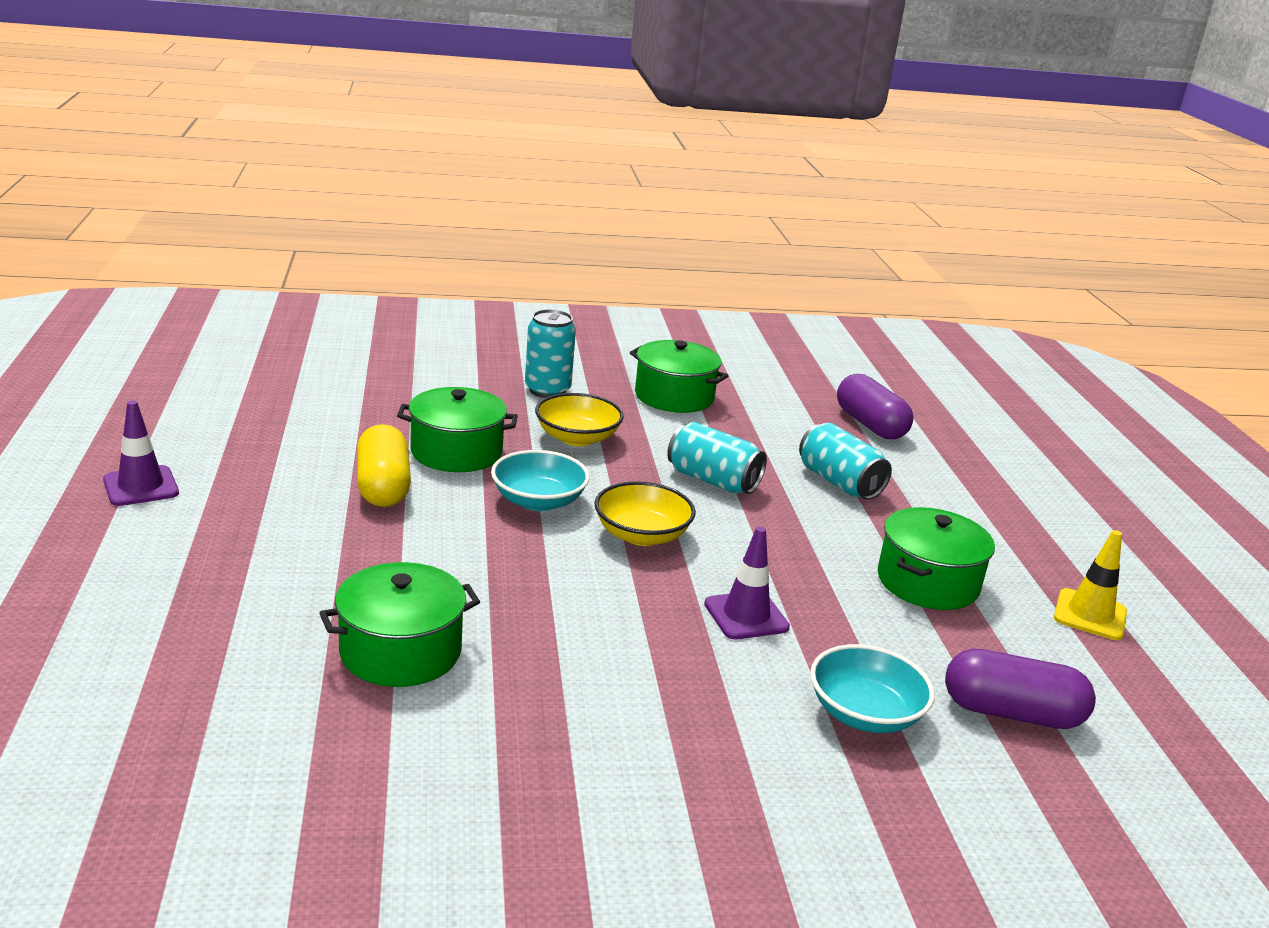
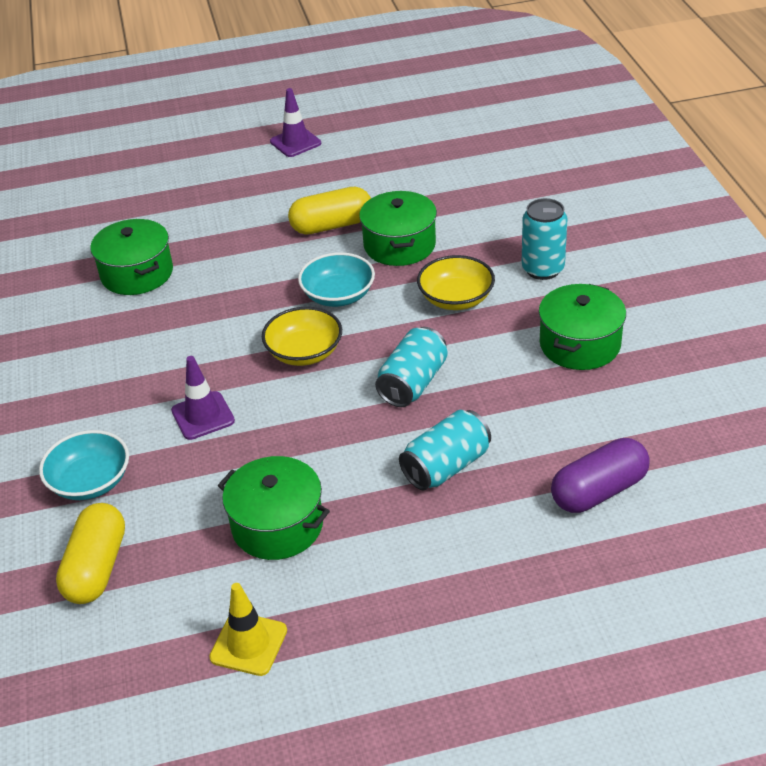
camera: 90 degrees right, 15 degrees up
purple capsule [945,649,1096,729] -> yellow capsule [56,503,125,604]

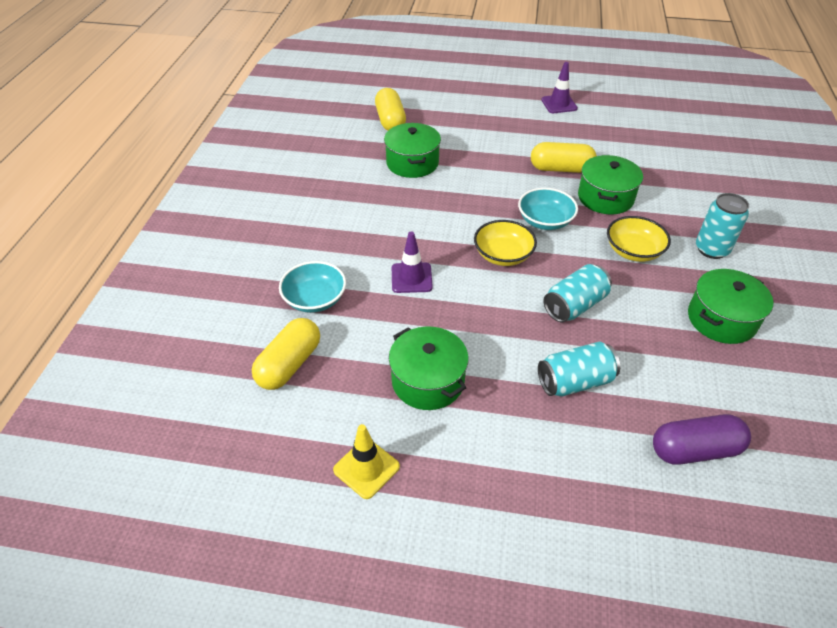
camera: 20 degrees right, 5 degrees up
none -> yellow capsule [375,88,406,131]

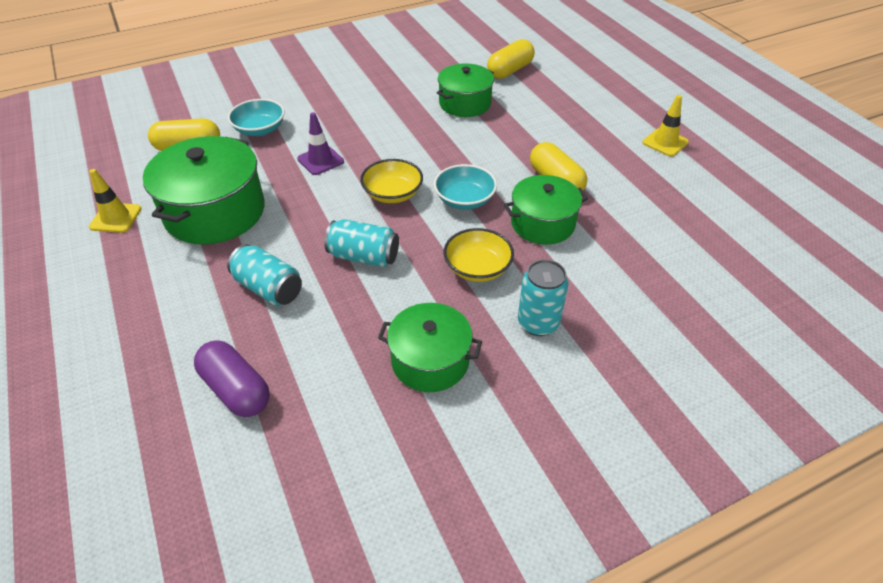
camera: 55 degrees right, 0 degrees up
green pot [389,326,469,410] -> green pot [143,136,265,244], size x1.58
purple traffic cone [541,62,578,113] -> yellow traffic cone [642,95,689,157]

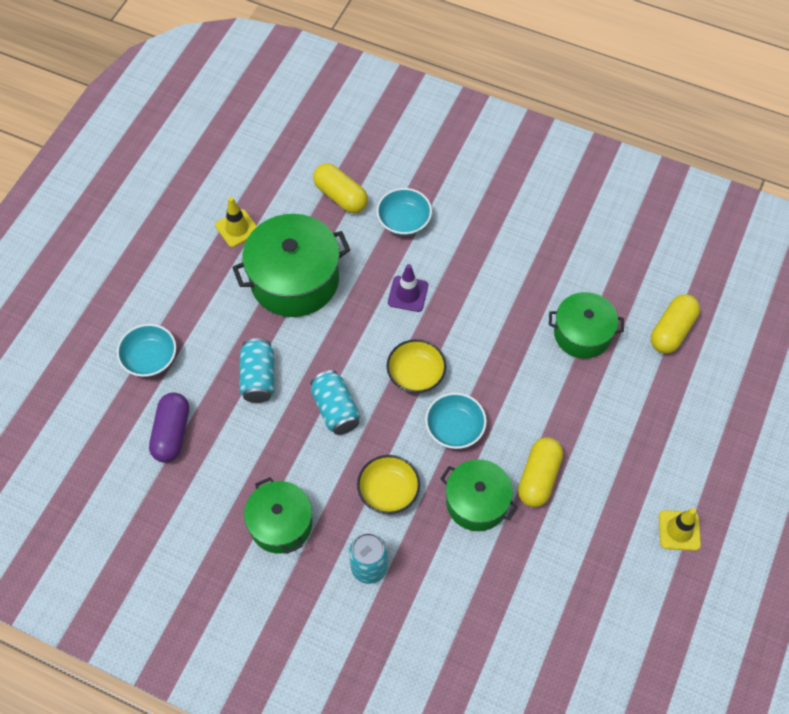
camera: 50 degrees right, 15 degrees up
yellow capsule [487,39,535,79] -> yellow capsule turned 60 degrees counterclockwise [651,294,700,354]
none -> turquoise bowl [117,324,176,377]

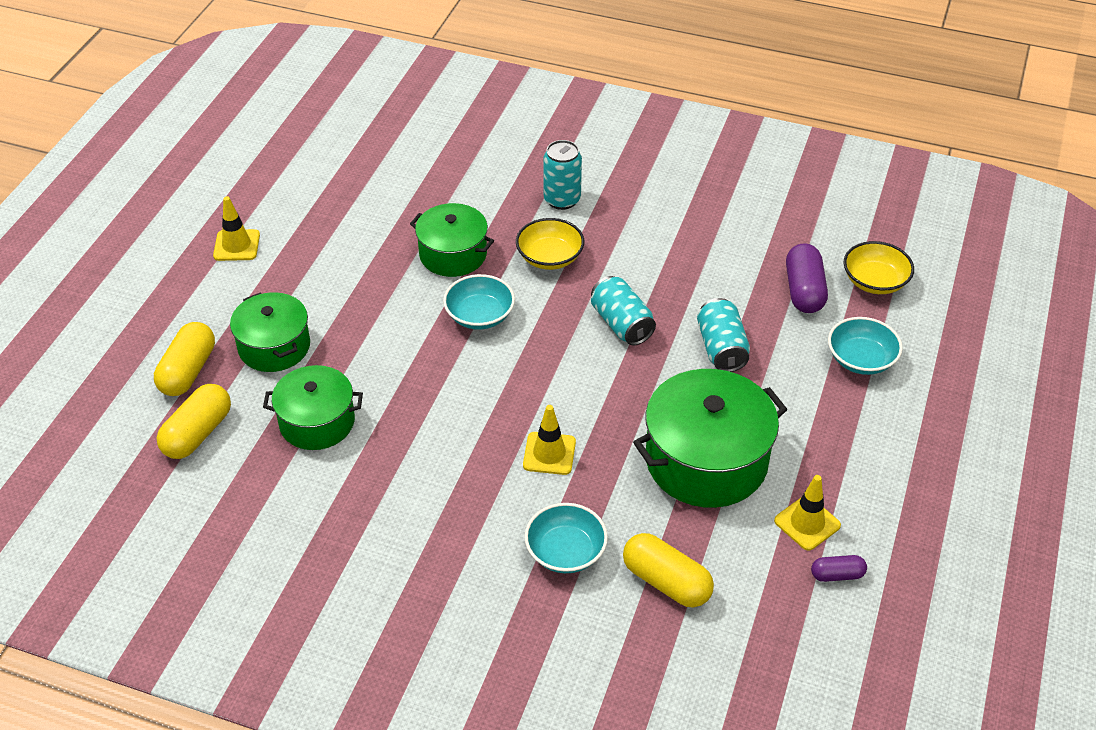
camera: 175 degrees right, 15 degrees down
green pot [244,477,312,554] -> green pot moved to [230,292,310,372]
yellow bowl [387,339,447,393] -> yellow bowl moved to [843,241,914,294]
purple traffic cone [388,264,428,312] -> yellow traffic cone [523,405,576,475]
yellow capsule [518,437,563,507] -> yellow capsule moved to [154,322,215,396]
none -> purple capsule [811,555,867,582]

